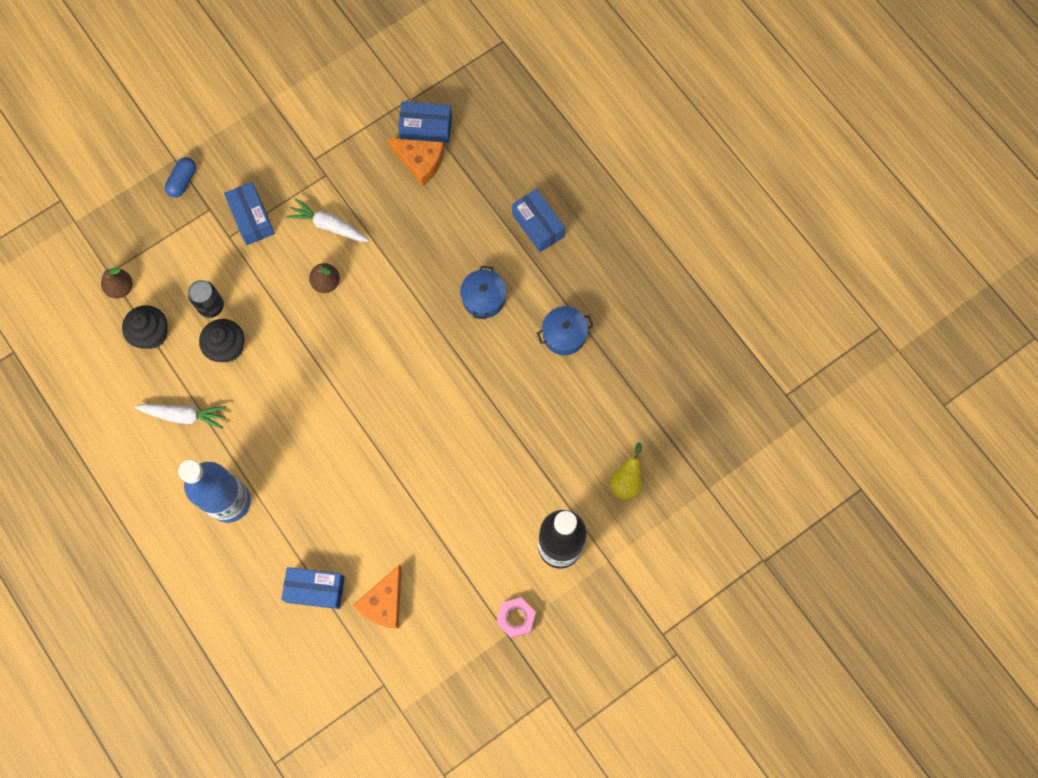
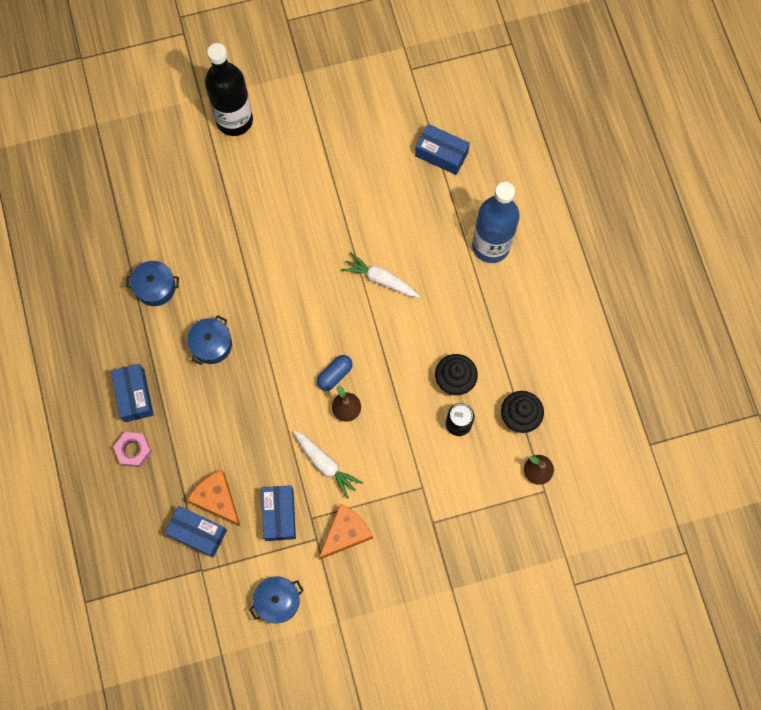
camera: 160 degrees left, 0 degrees up
white carrot [135,404,227,429] -> white carrot moved to [341,252,420,297]
blue capsule [165,157,196,198] -> blue capsule moved to [317,355,353,391]
blue box [224,182,275,245] -> blue box moved to [261,485,296,541]
orange cheese [352,564,401,629] -> orange cheese moved to [319,504,373,559]
pink nut [496,597,536,638] -> pink nut moved to [113,432,152,467]
yellow pear [610,442,642,499] -> none
none -> blue pot [249,576,304,624]

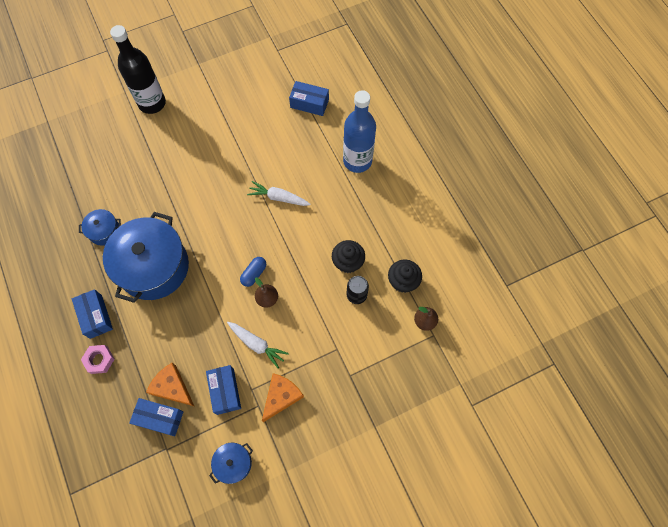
camera: 10 degrees left, 5 degrees down
blue pot [187,315,232,365] -> blue pot [103,212,189,303], size x2.20

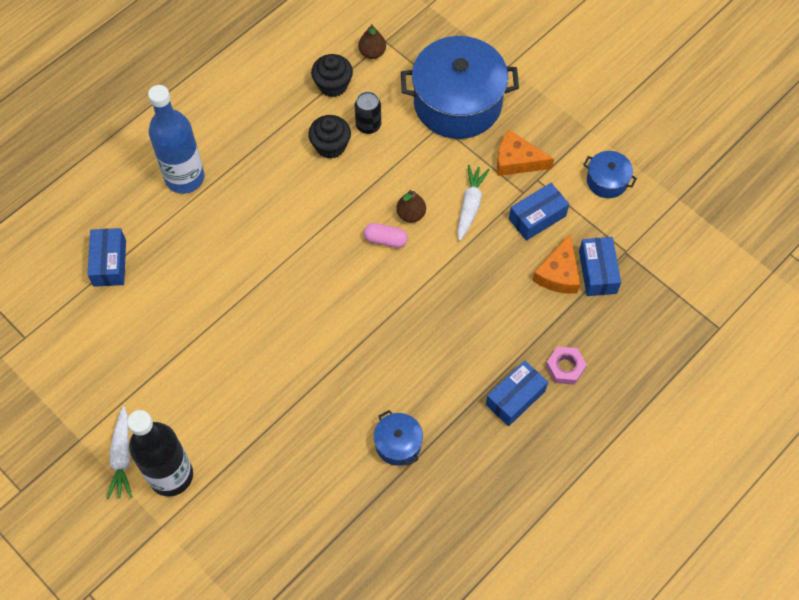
camera: 110 degrees left, 5 degrees down
blue pot [103,212,189,303] -> blue pot moved to [401,36,519,139]
blue capsule [240,257,266,287] -> pink capsule [364,223,408,248]
white carrot [247,181,311,206] -> white carrot moved to [107,406,132,500]

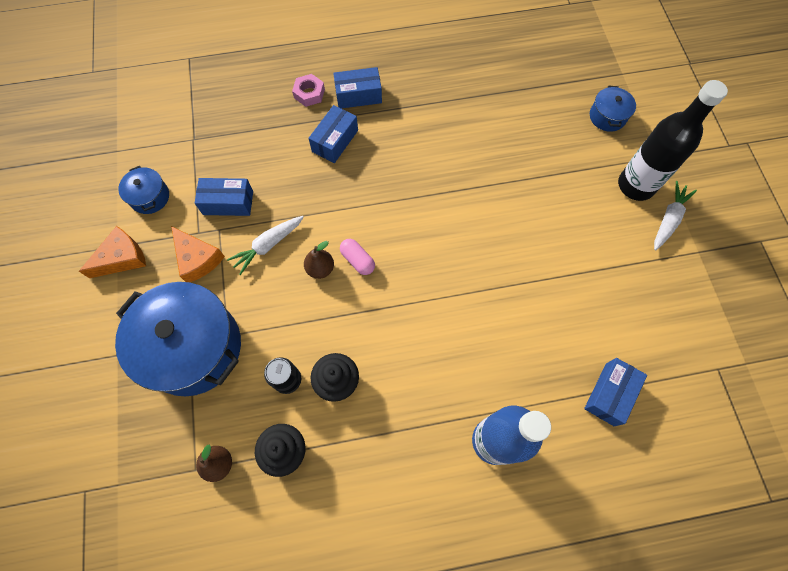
camera: 145 degrees left, 5 degrees up
blue pot [374,410,423,466] -> blue pot moved to [590,85,636,132]
orange cheese [533,233,580,294] -> orange cheese moved to [79,226,146,278]
blue box [579,237,621,296] -> blue box moved to [308,105,358,163]

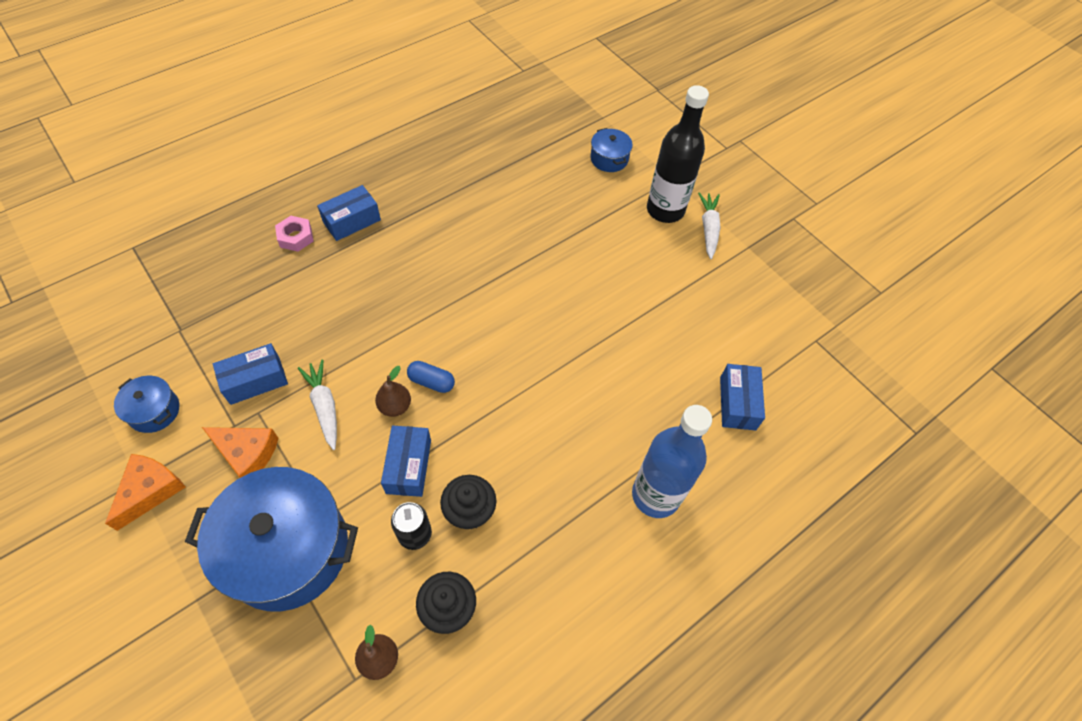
camera: 30 degrees left, 10 degrees down
white carrot [227,216,304,275] -> white carrot turned 135 degrees clockwise [298,359,337,450]
blue box [308,105,358,163] -> blue box moved to [381,425,431,497]
pink capsule [340,239,375,275] -> blue capsule [407,361,455,393]

